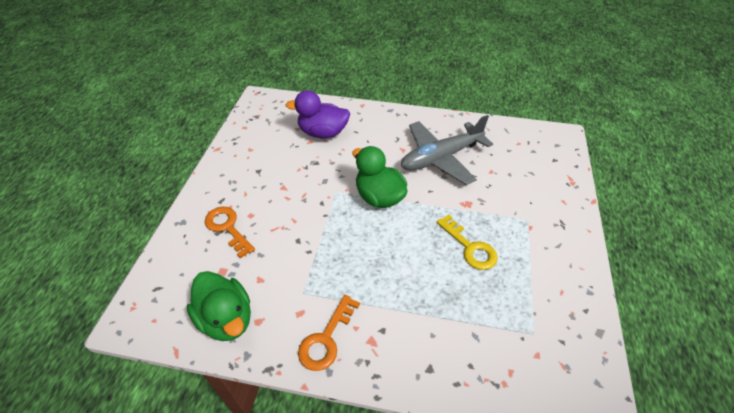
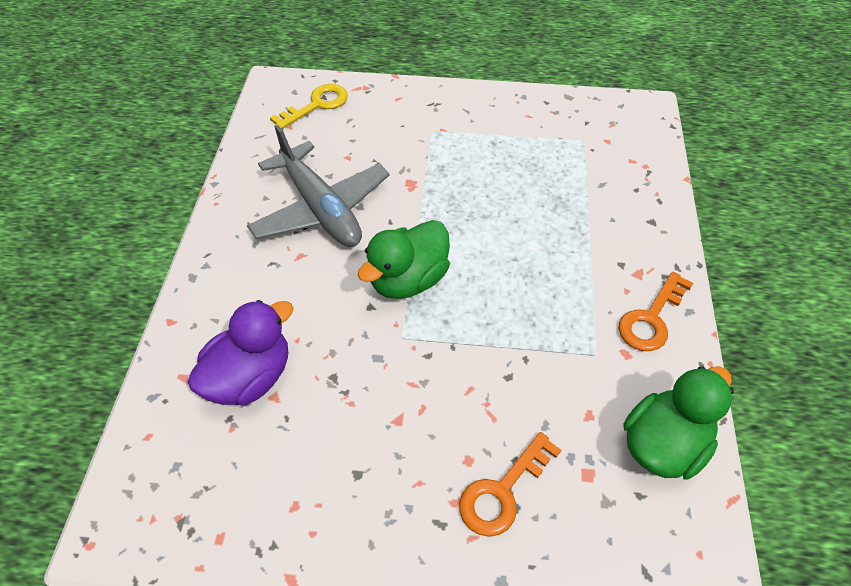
camera: 95 degrees left, 5 degrees up
purple duck [285,90,350,138] -> purple duck turned 135 degrees counterclockwise [188,300,294,406]
orange key [298,295,360,371] -> orange key turned 105 degrees clockwise [618,271,693,351]
yellow key [437,215,498,270] -> yellow key moved to [270,84,348,129]

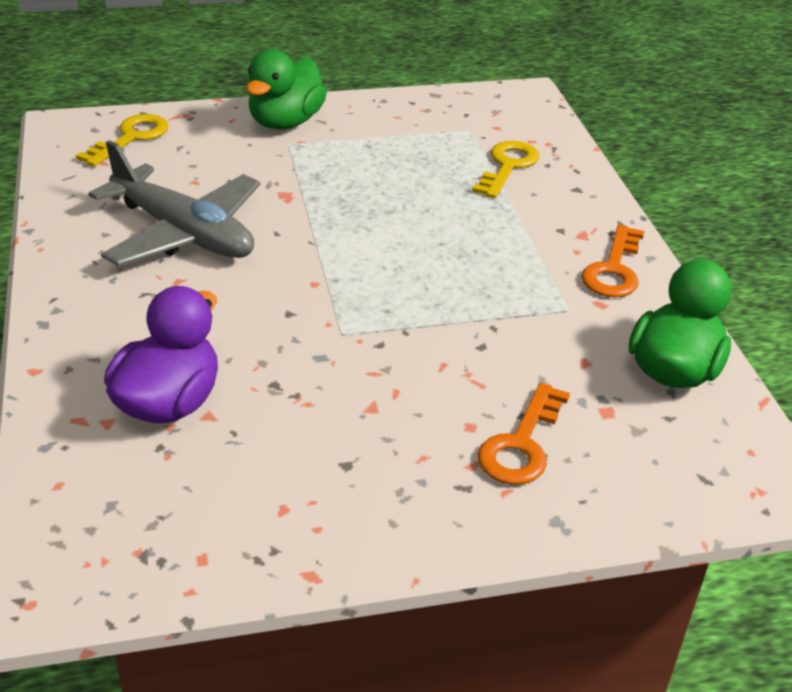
camera: 20 degrees left, 15 degrees down
green duck [358,220,450,299] -> green duck moved to [246,49,327,130]
none -> yellow key [472,141,539,198]

